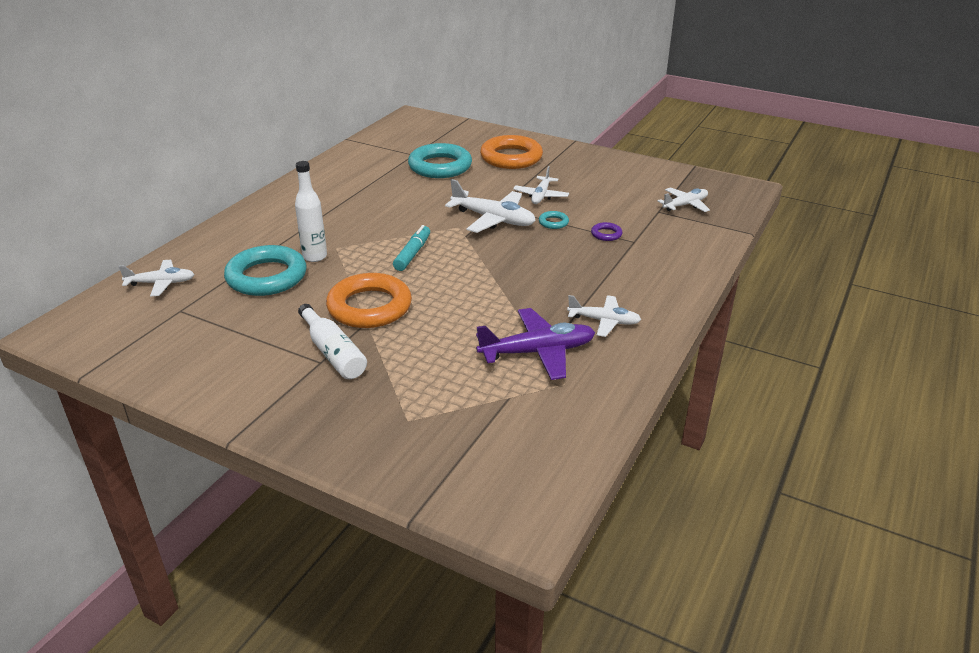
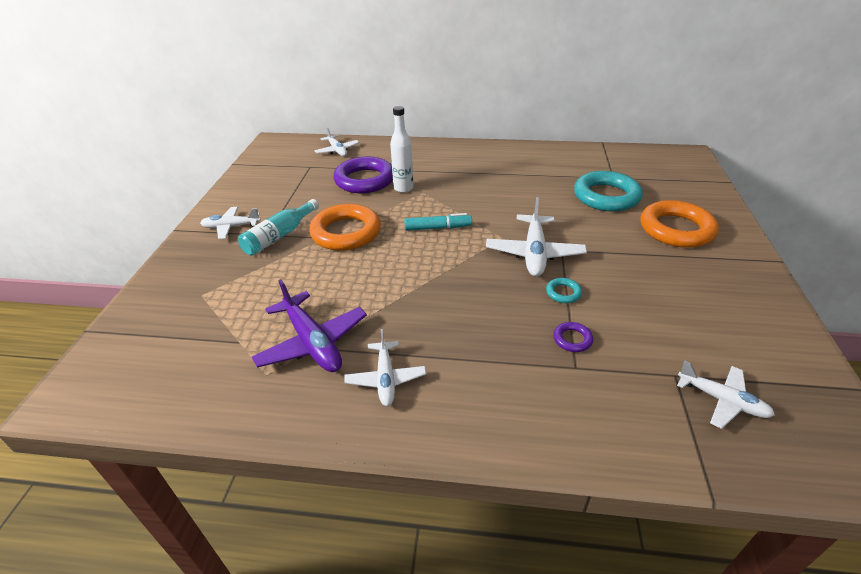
camera: 70 degrees right, 5 degrees up
turquoise ring [224,245,307,296] -> purple ring [333,157,393,193]
white bottle [298,304,367,379] -> turquoise bottle [238,199,319,256]
white plane [513,166,569,204] -> white plane moved to [200,207,260,239]

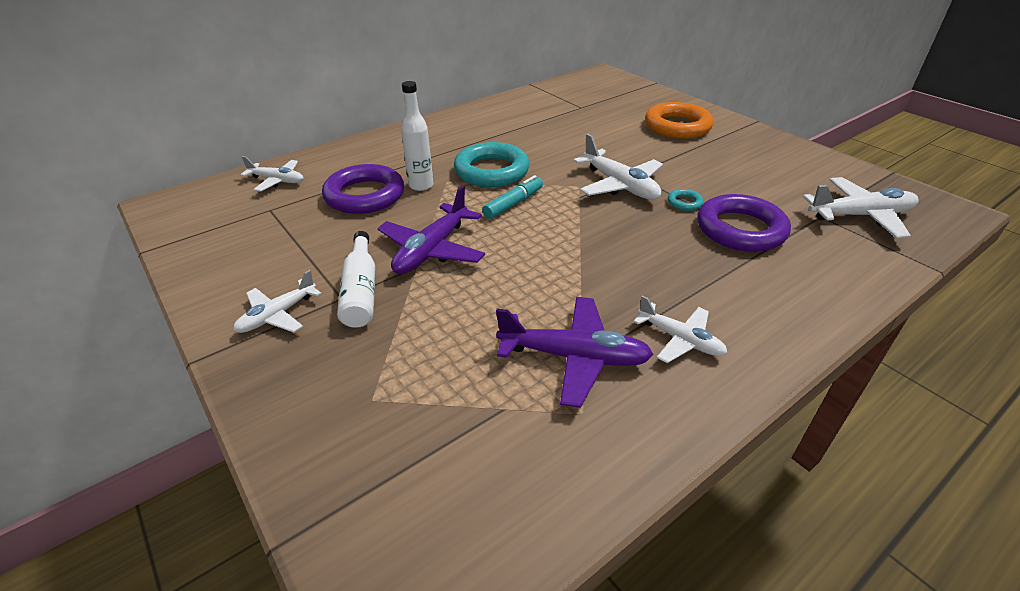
camera: 45 degrees left, 0 degrees up
turquoise bottle [238,199,319,256] -> white bottle [337,231,375,328]
orange ring [309,204,381,251] -> purple plane [377,186,485,274]
purple ring [553,322,593,352] -> purple ring [697,194,791,252], size x2.36
turquoise ring [574,171,643,212] -> turquoise ring moved to [454,142,530,187]
white plane [677,360,775,429] -> white plane [803,177,919,238], size x1.57

